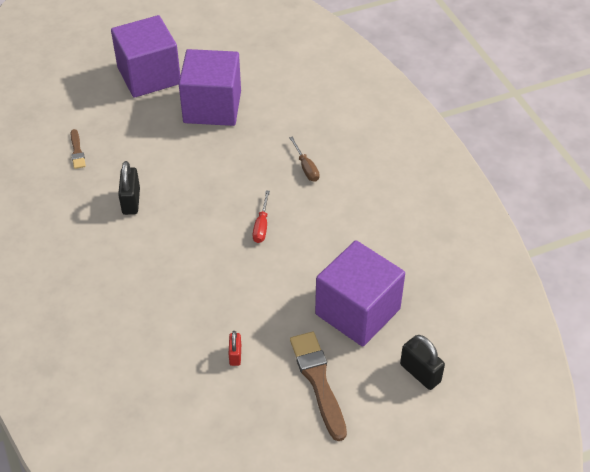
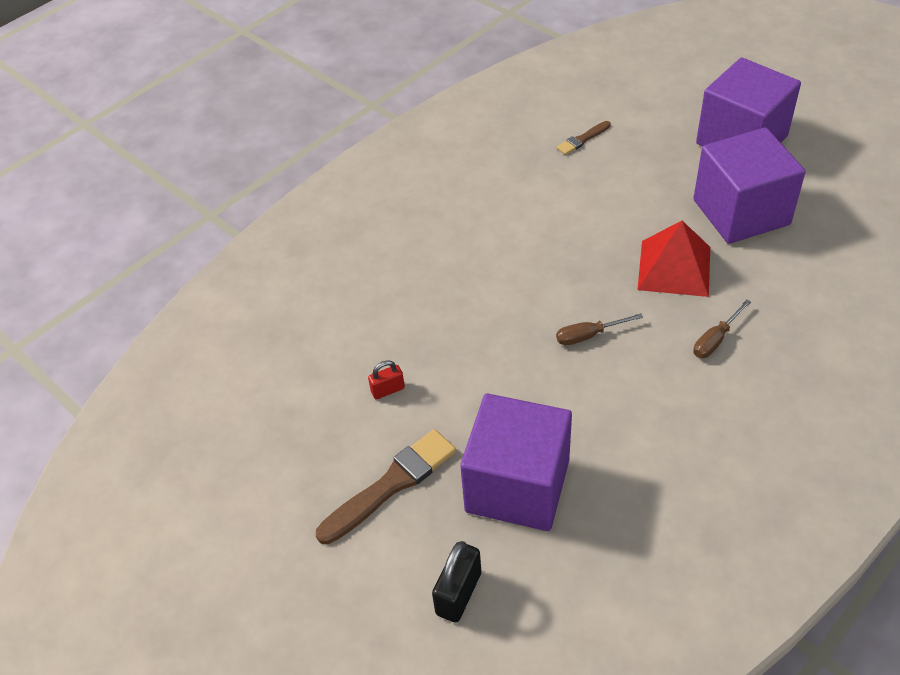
camera: 70 degrees right, 0 degrees up
black padlock [118,161,140,215] -> none
red screwdriver [253,191,270,243] -> brown screwdriver [556,313,643,345]
none -> red pyramid [638,221,710,297]

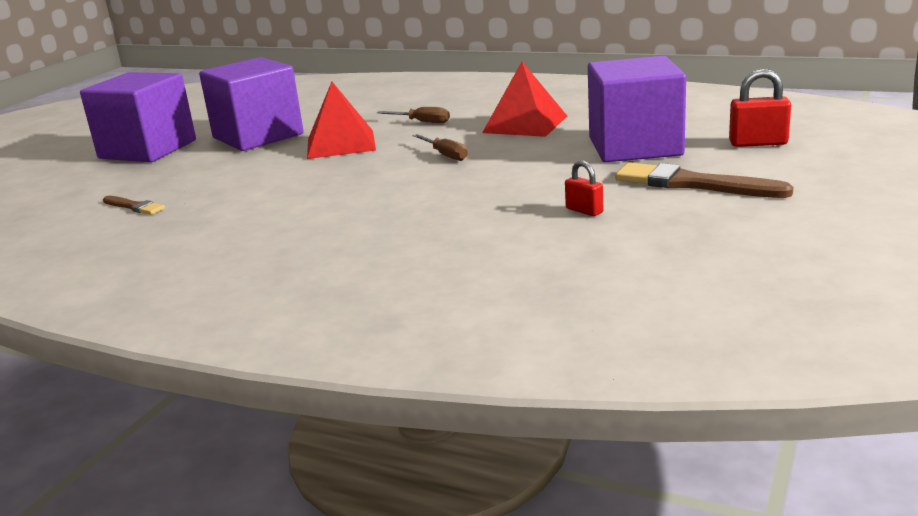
camera: 110 degrees left, 25 degrees down
black padlock [432,541,481,623] -> red padlock [729,69,791,147]
none -> red pyramid [482,62,567,137]

